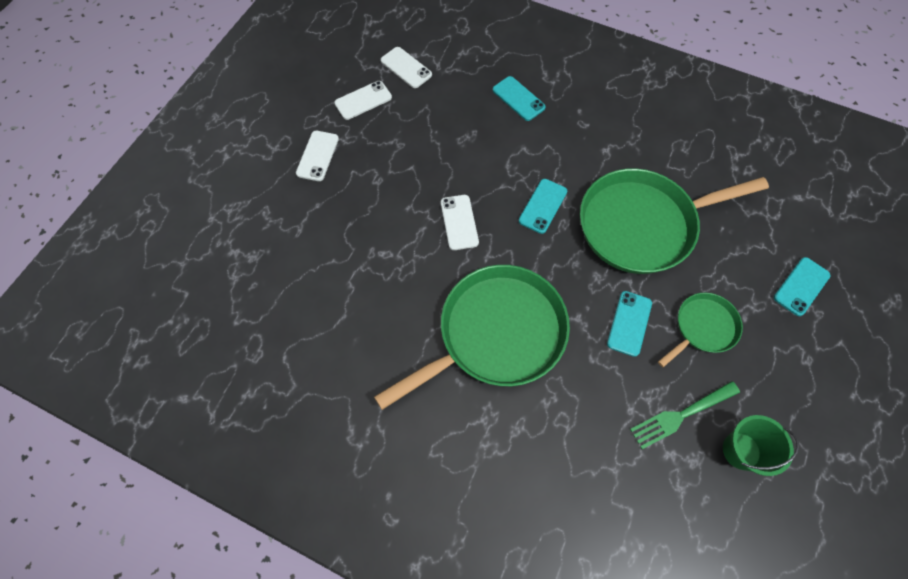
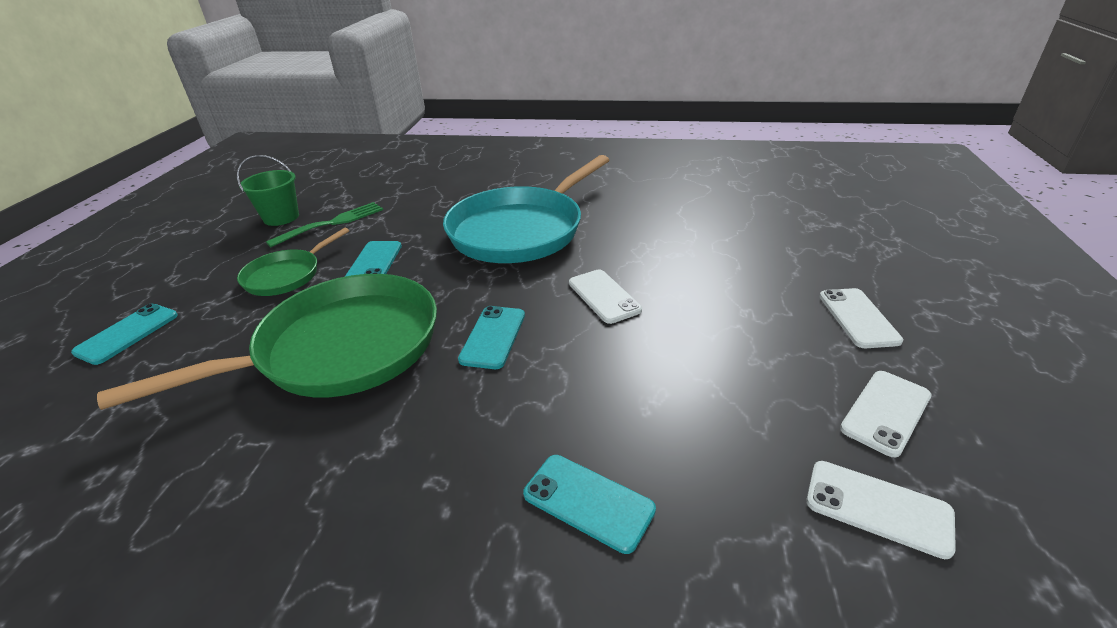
camera: 165 degrees right, 30 degrees down
green pan [374,265,570,410] -> turquoise pan [443,155,609,263]

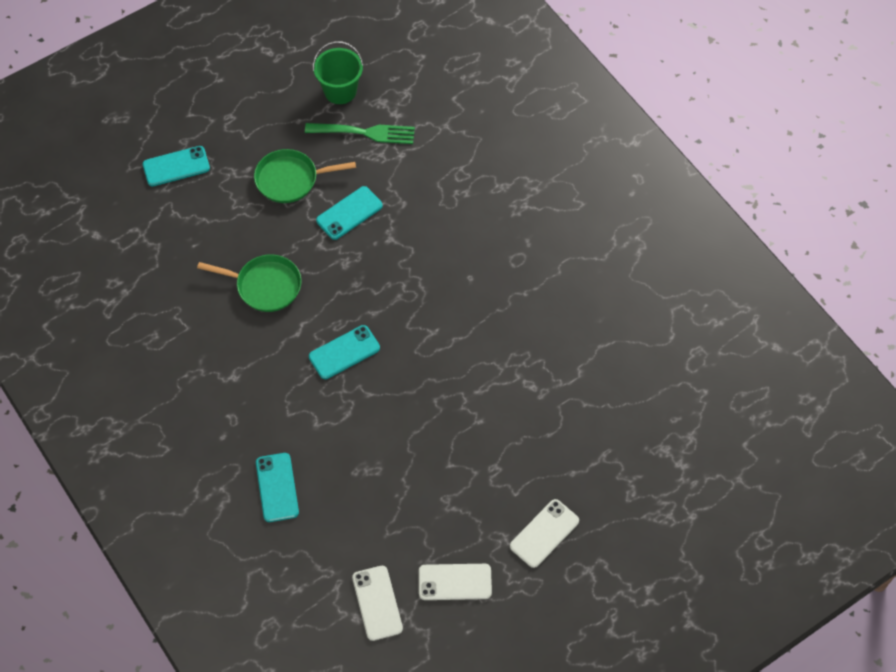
camera: 45 degrees right, 25 degrees up
green pan [97,274,437,410] -> green pan [197,254,301,312], size x0.50
turquoise pan [443,155,609,263] -> none
white phone [569,270,642,324] -> none

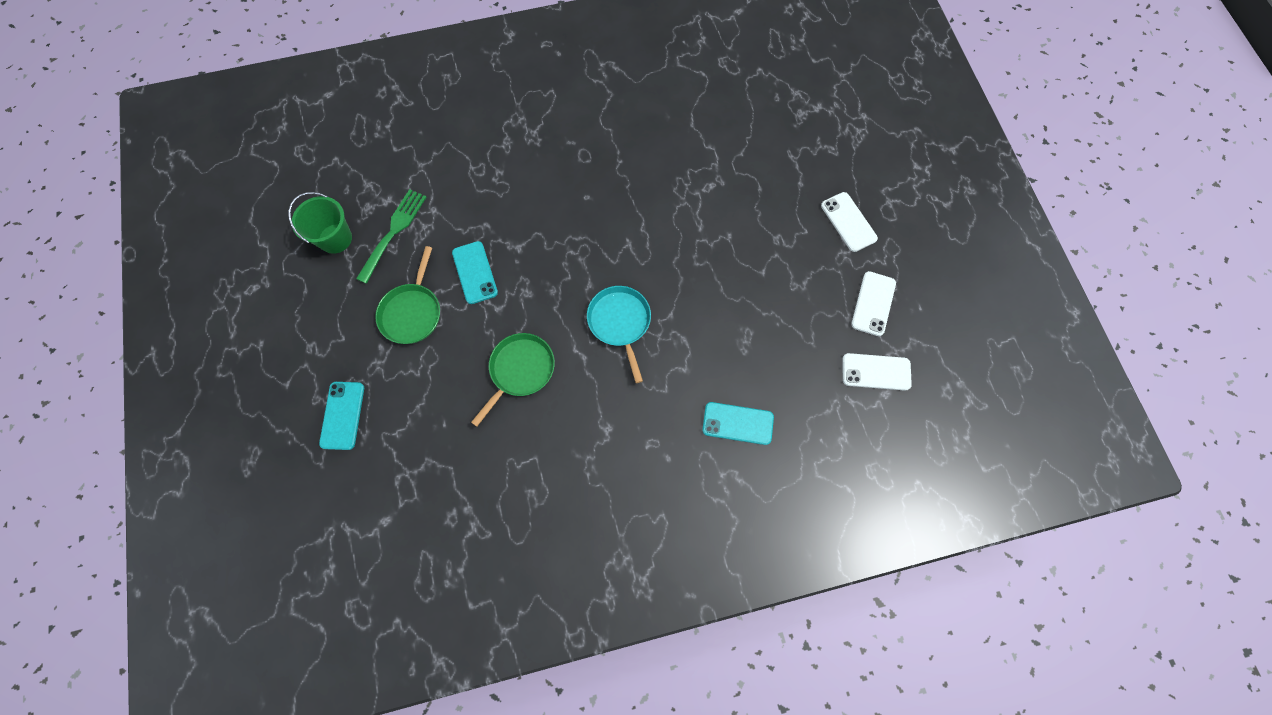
camera: 70 degrees left, 10 degrees up
turquoise phone [309,325,380,379] -> turquoise pan [587,286,651,383]

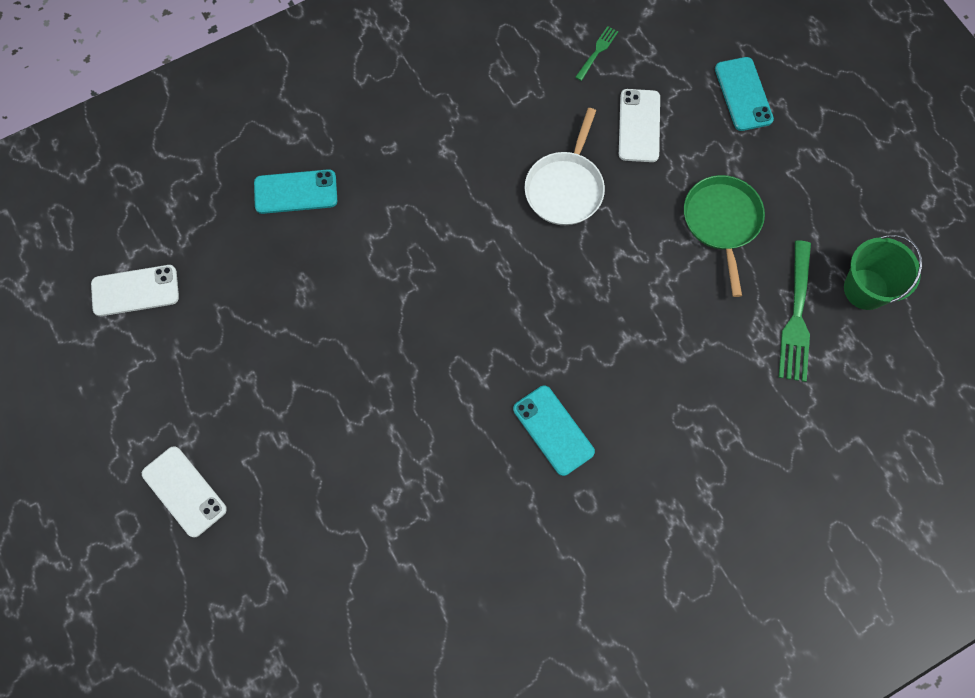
camera: 165 degrees right, 0 degrees up
turquoise phone [452,241,498,304] -> turquoise phone moved to [513,385,595,476]
green pan [471,333,555,426] -> white pan [525,108,605,225]
turquoise pan [587,286,651,383] -> none
white phone [851,271,896,336] -> white phone moved to [619,89,660,162]
none -> green fork [575,26,619,81]

